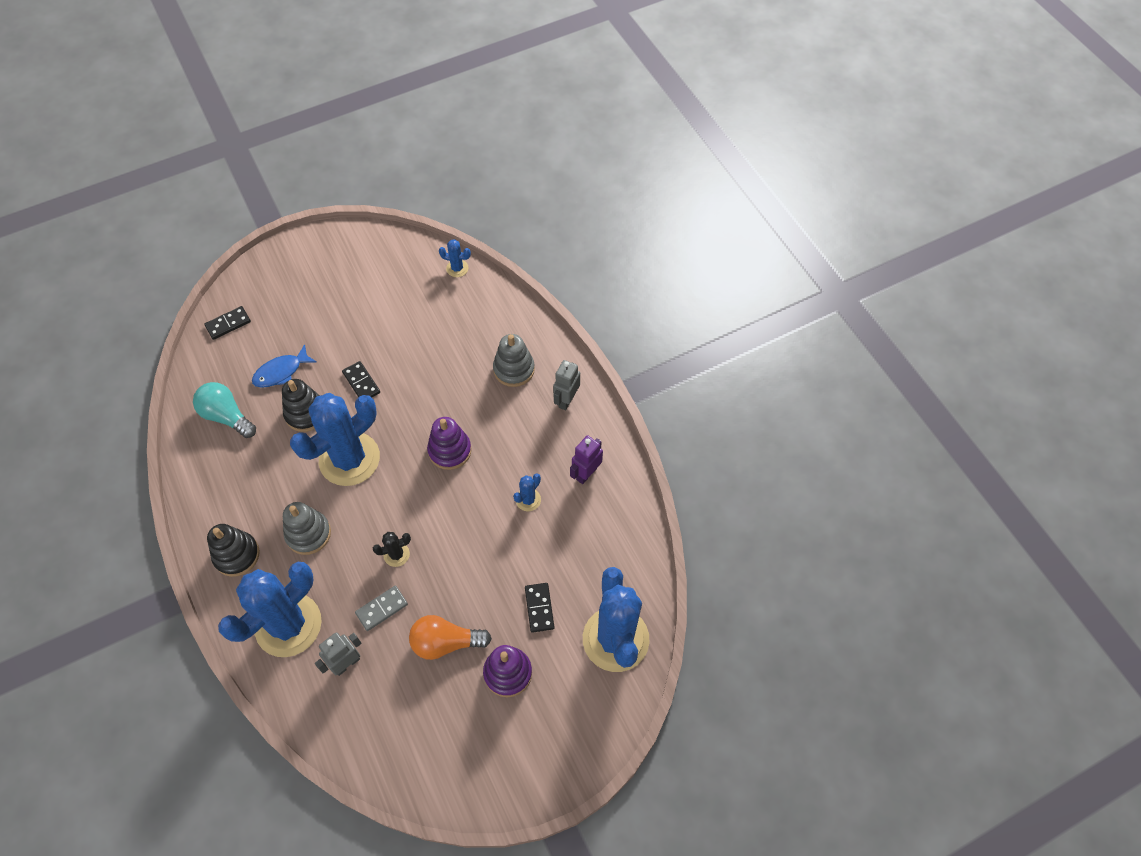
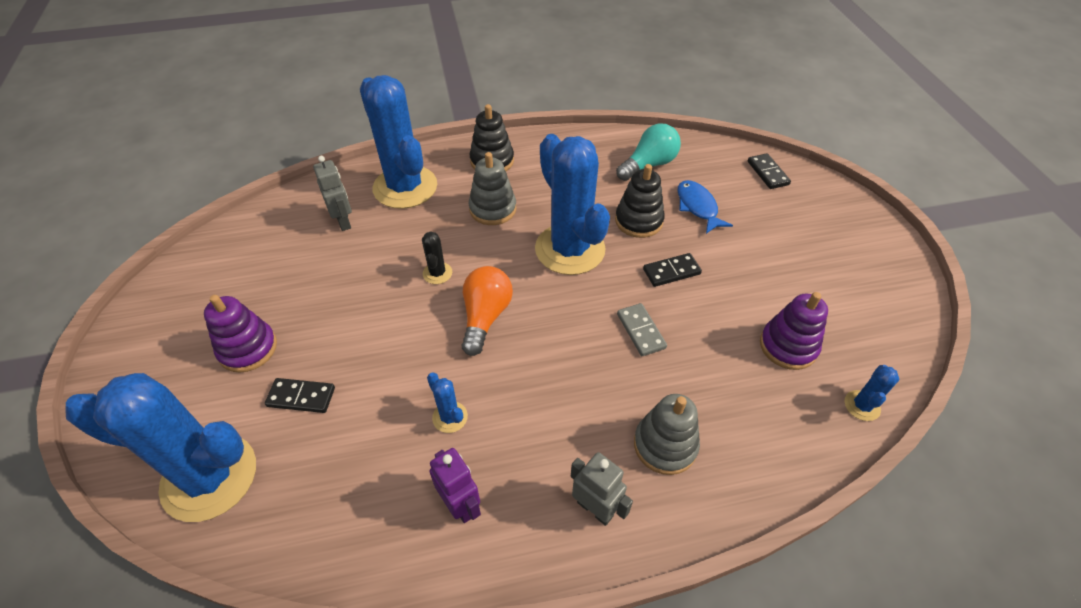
camera: 105 degrees right, 10 degrees down
grey domino [355,586,408,631] -> grey domino moved to [617,303,667,356]
orange light bulb [409,615,492,660] -> orange light bulb moved to [462,266,513,356]
purple stacking toy [427,417,472,470] -> purple stacking toy moved to [760,292,828,370]

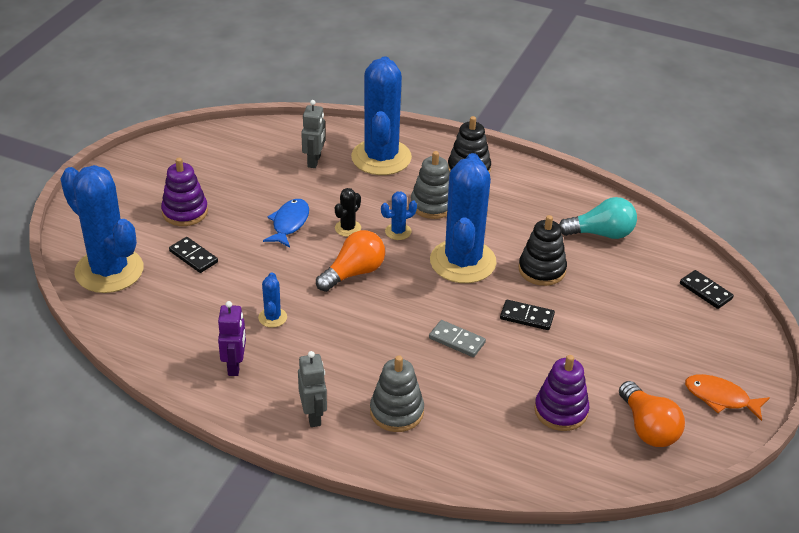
camera: 35 degrees right, 10 degrees down
grey domino [617,303,667,356] -> grey domino turned 75 degrees counterclockwise [429,320,486,357]
blue fish [678,180,733,234] -> blue fish moved to [263,199,309,247]
black domino [748,153,791,189] -> black domino turned 60 degrees counterclockwise [680,270,734,309]
blue cactus [845,365,899,421] -> blue cactus moved to [381,191,417,240]
none -> orange light bulb [619,381,685,447]
none -> orange fish [685,374,770,421]

